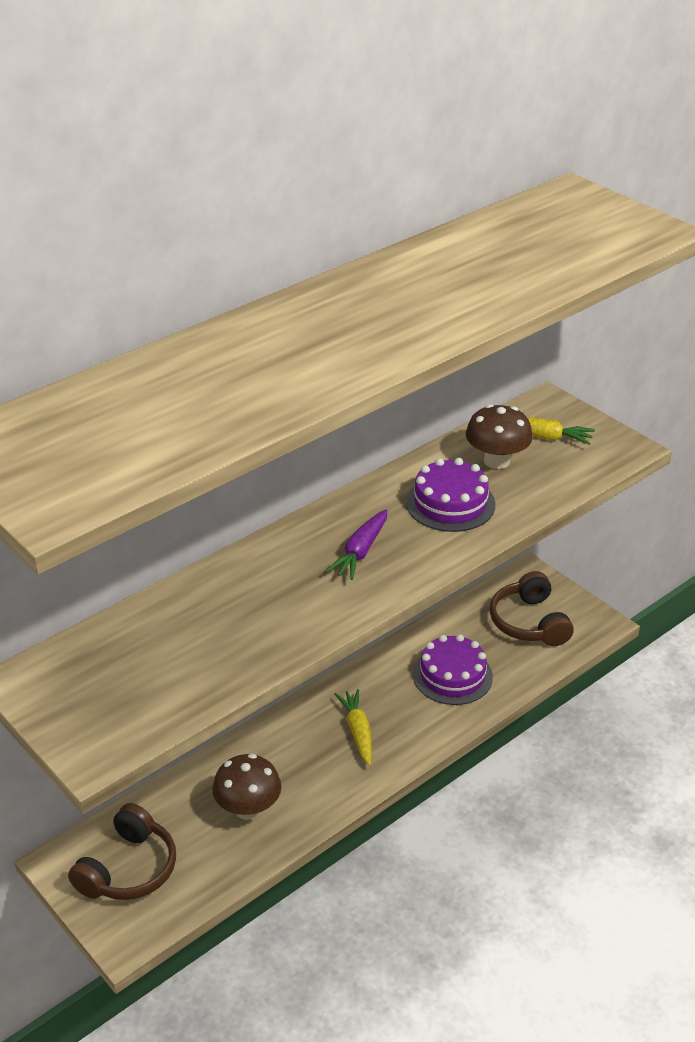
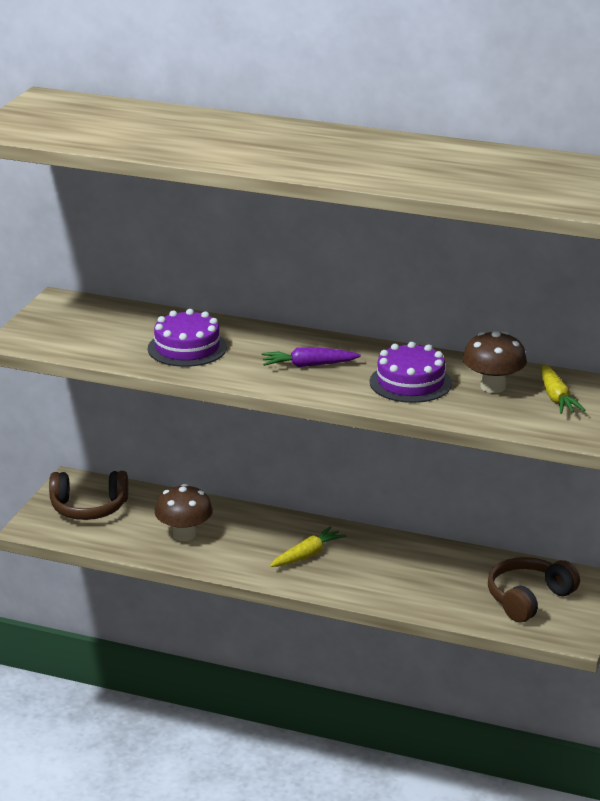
camera: 60 degrees right, 10 degrees down
purple cake [413,634,493,705] -> purple cake moved to [148,309,227,367]

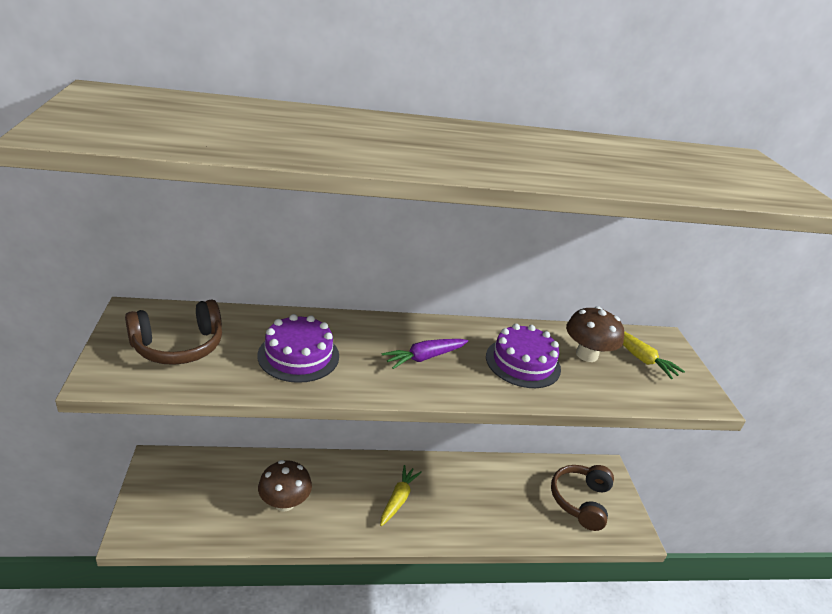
camera: 30 degrees left, 5 degrees up
brown headphones [49,471,128,520] -> brown headphones moved to [125,300,222,365]

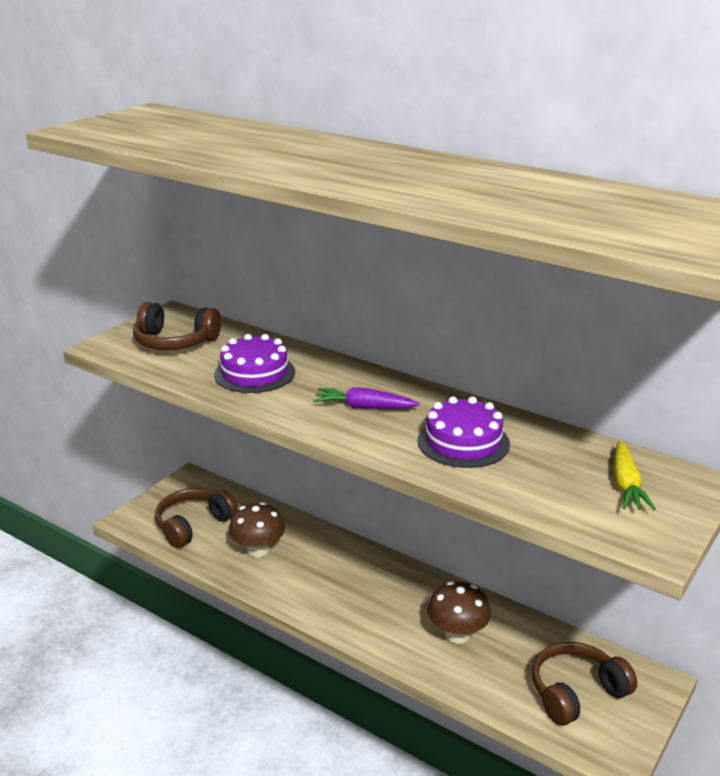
camera: 45 degrees right, 5 degrees down
yellow carrot [380,465,422,526] -> none
brown mushroom [566,306,624,362] -> brown mushroom moved to [428,581,491,644]
none -> brown headphones [155,488,237,548]

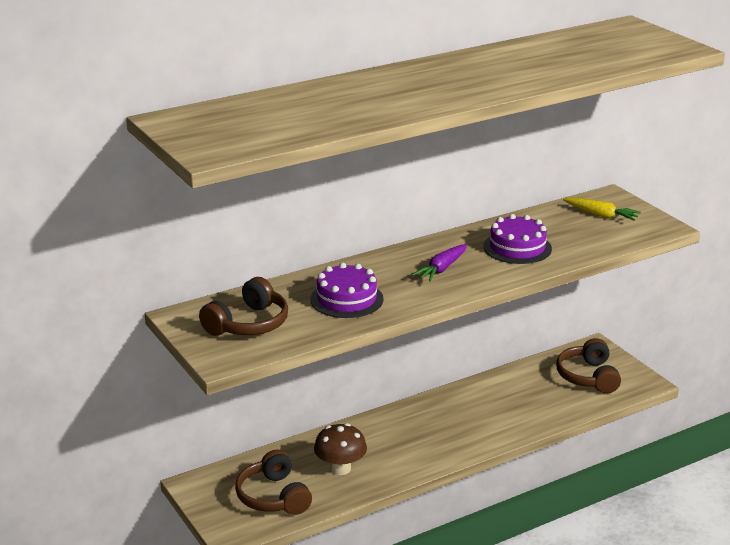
camera: 65 degrees left, 0 degrees up
brown mushroom [428,581,491,644] -> none

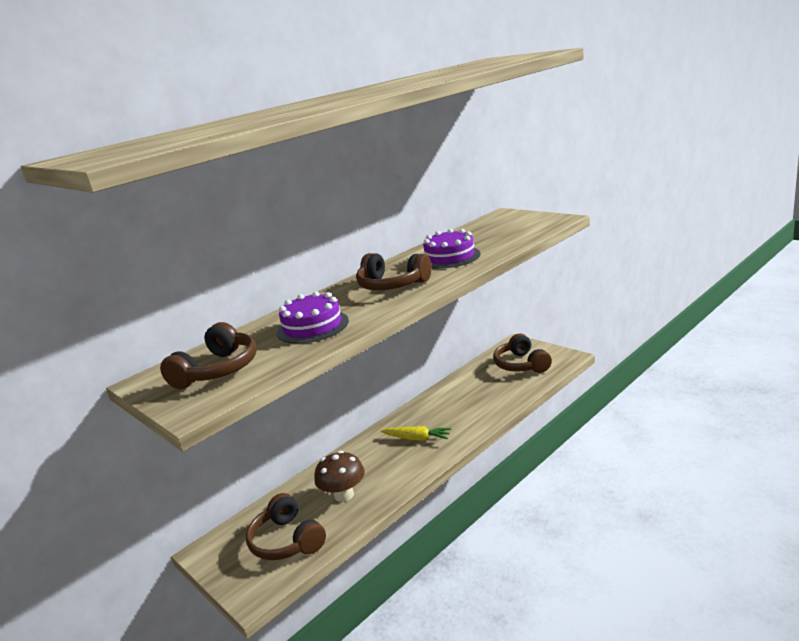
camera: 10 degrees left, 5 degrees down
purple carrot [412,244,467,281] -> brown headphones [356,253,432,290]
yellow carrot [563,197,641,221] -> yellow carrot moved to [381,426,451,440]

